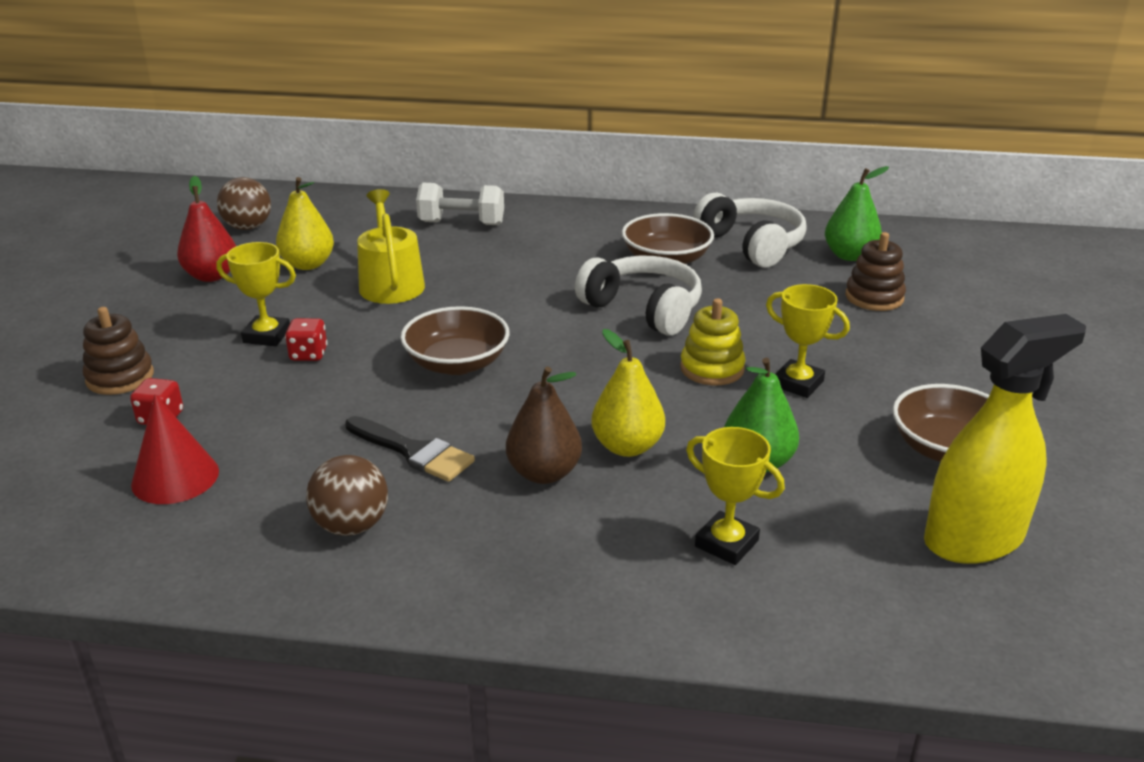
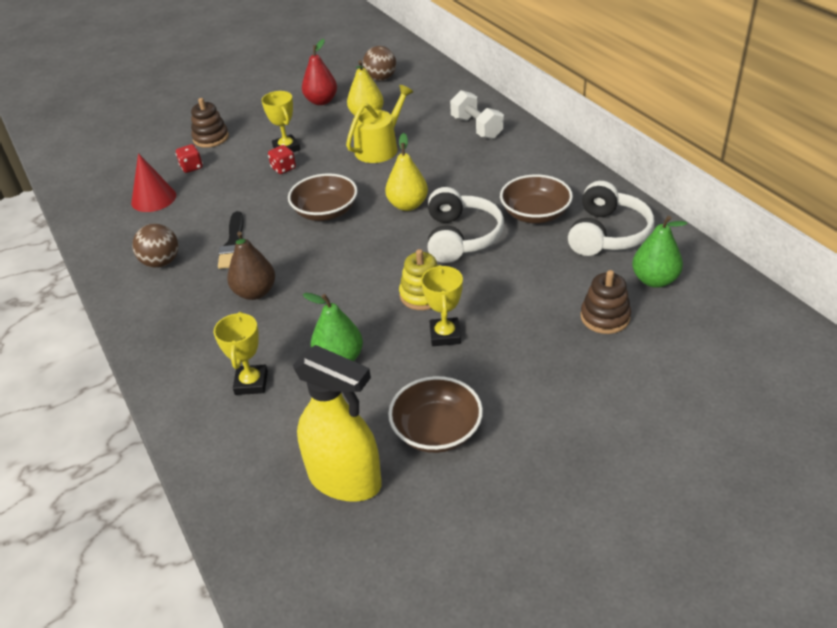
camera: 55 degrees right, 10 degrees up
yellow pear [591,329,665,457] -> yellow pear moved to [385,133,428,211]

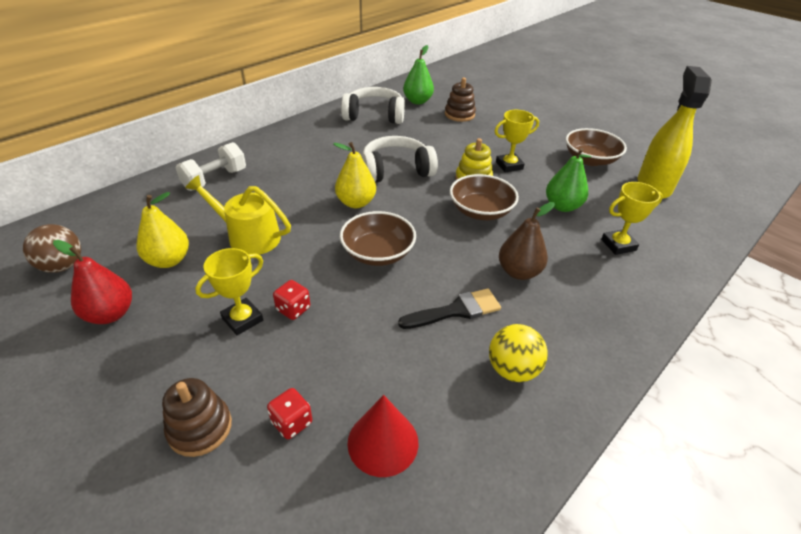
camera: 110 degrees left, 0 degrees up
brown ball [132,223,179,268] -> yellow ball [489,324,548,382]
brown bowl [500,174,573,223] -> brown bowl moved to [450,174,519,220]

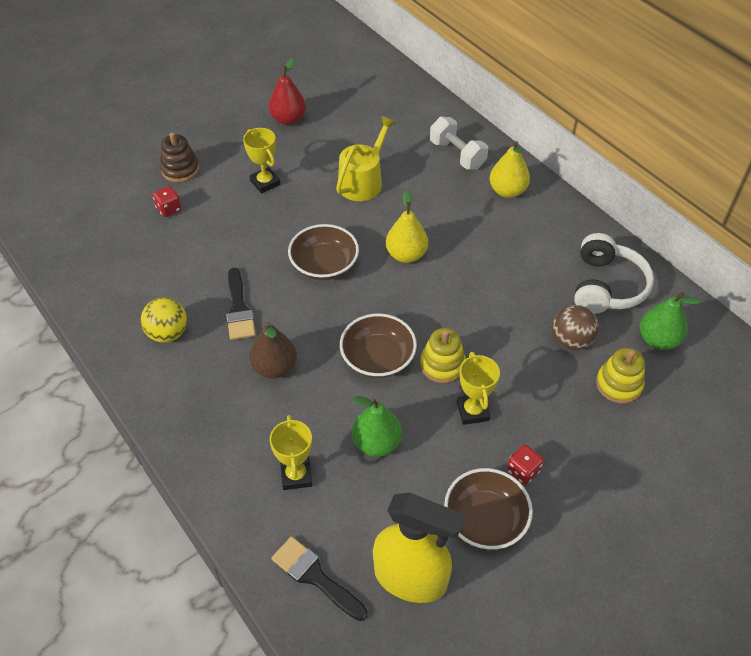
camera: 100 degrees right, 10 degrees up
brown ball [23,224,81,273] -> brown ball moved to [552,305,599,350]
yellow pear [137,192,189,268] -> yellow pear moved to [489,141,530,198]
red dice [273,280,310,320] -> red dice moved to [507,445,544,485]
red cone [348,395,419,477] -> none
white headphones [362,136,438,182] -> none
brown stacking toy [445,78,476,122] -> yellow stacking toy [596,348,645,404]
none -> black brush [271,536,368,621]

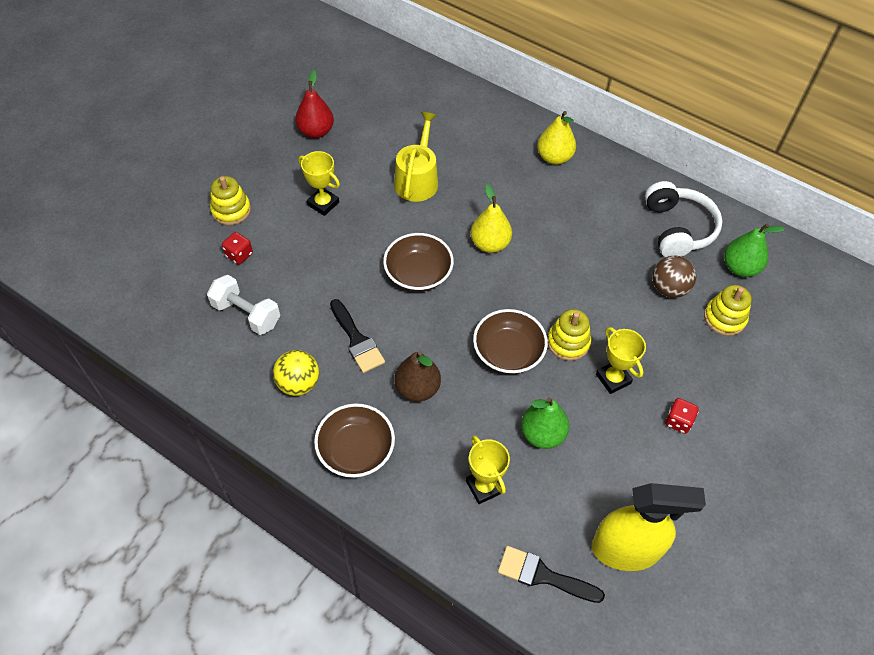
camera: 20 degrees left, 5 degrees up
brown stacking toy [160,132,199,183] -> yellow stacking toy [210,176,251,225]
white dumbbell [430,117,488,169] -> white dumbbell moved to [207,275,280,335]
brown bowl [444,468,533,550] -> brown bowl moved to [314,403,395,478]

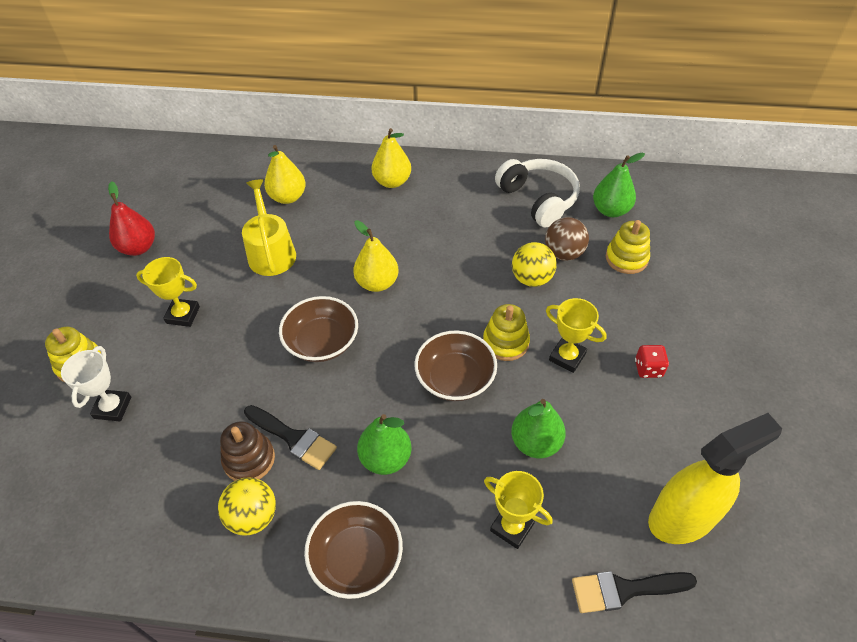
camera: 25 degrees left, 5 degrees down
white dumbbell [207,275,280,335] -> none
red dice [222,232,253,264] -> white trophy [61,346,131,421]
brown pear [395,351,441,402] -> green pear [357,414,412,475]
none -> brown stacking toy [220,421,275,481]
none -> yellow pear [264,145,306,204]
none -> yellow ball [512,242,557,287]

